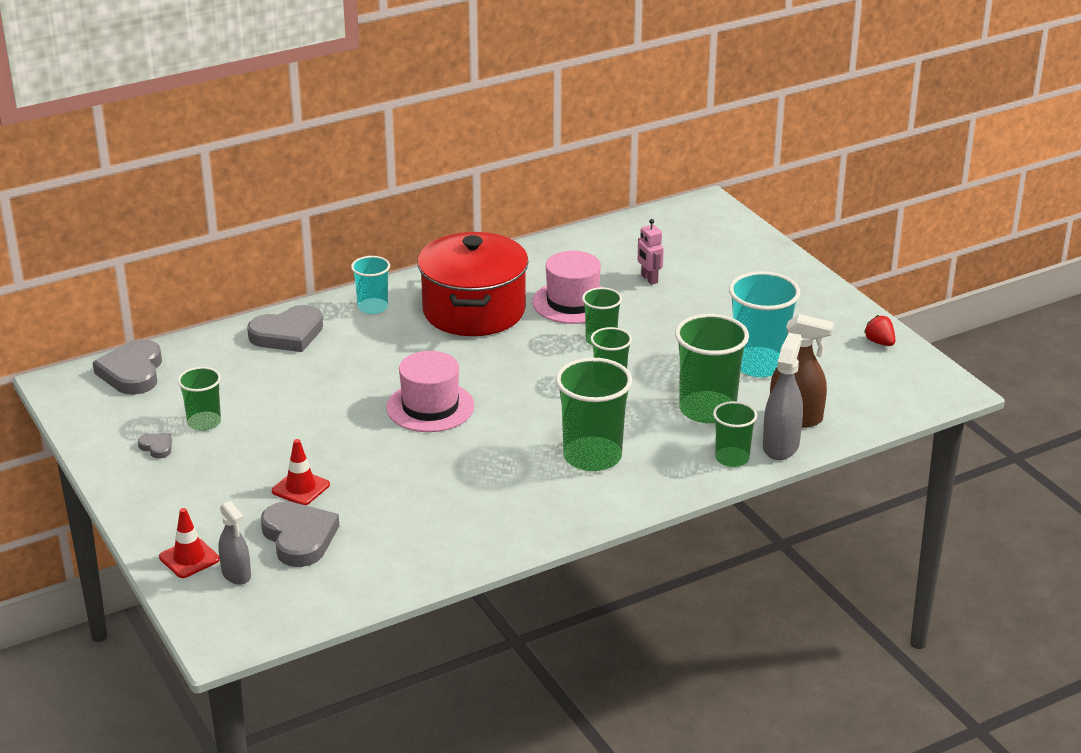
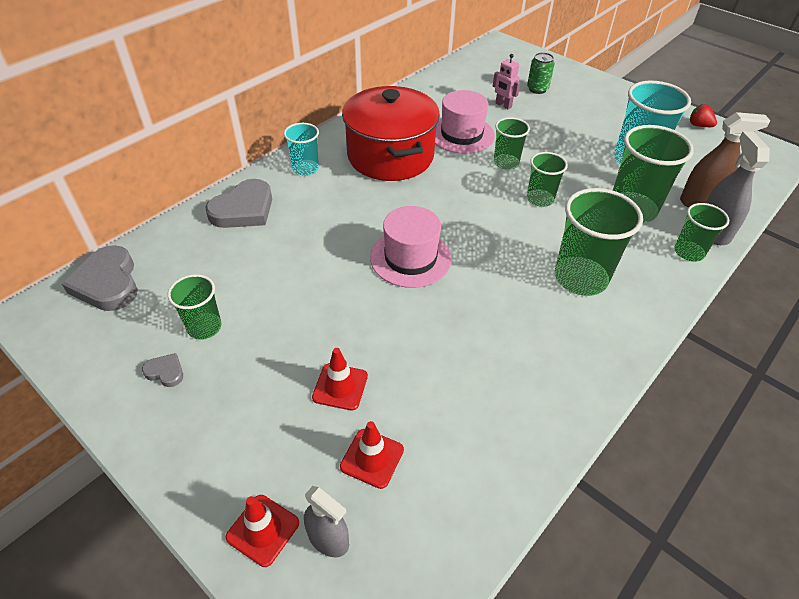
camera: 20 degrees left, 15 degrees up
grey heart [261,502,339,567] -> red traffic cone [340,421,404,489]
none -> green can [527,52,555,94]

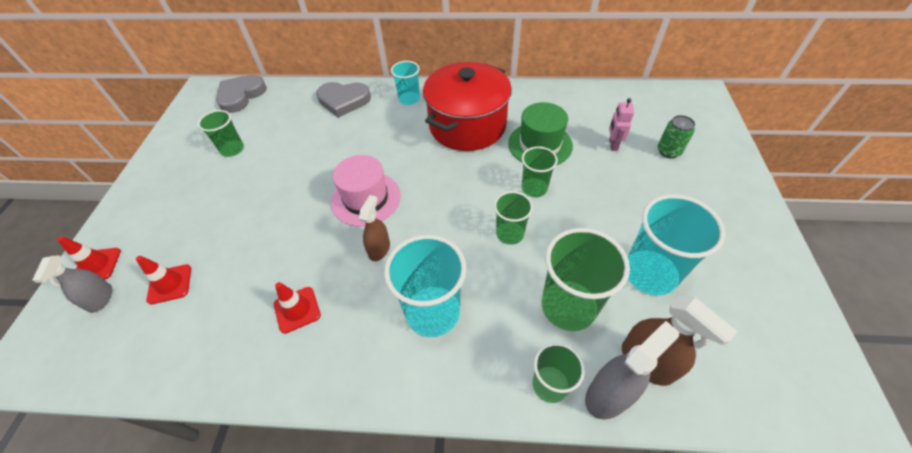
camera: 55 degrees right, 5 degrees up
grey heart [142,353,183,387] -> none
red traffic cone [312,348,368,411] -> red traffic cone moved to [274,282,321,334]
pink hat [435,90,495,154] -> green hat [508,102,573,165]
green cup [555,188,643,296] -> turquoise cup [384,235,467,337]
red strawberry [690,104,717,127] -> none
none -> brown spray bottle [359,195,390,261]

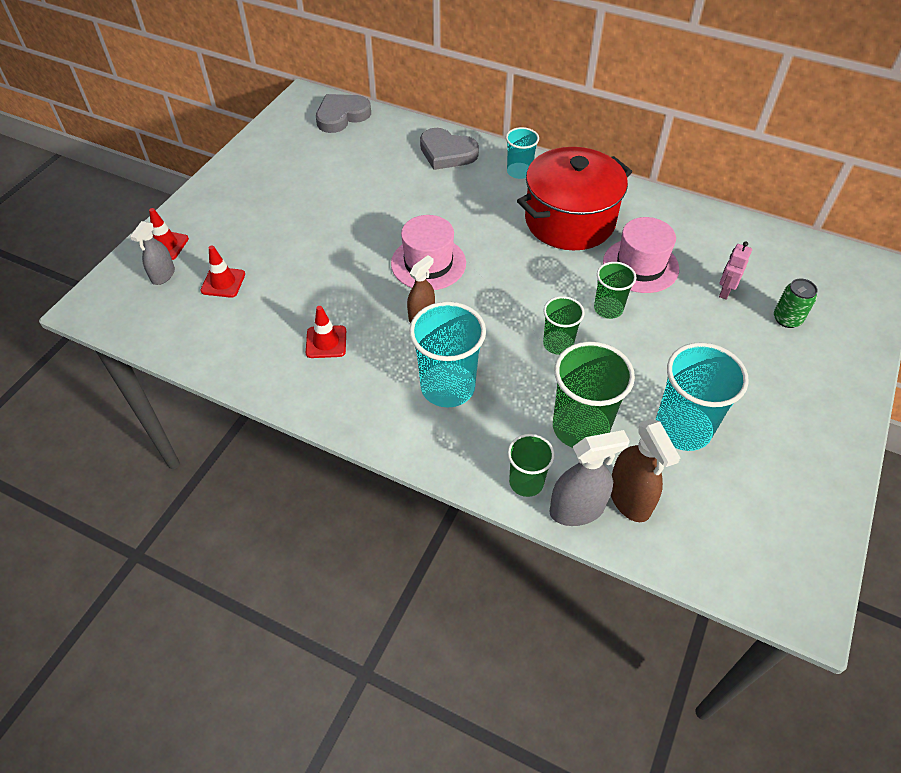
camera: 20 degrees right, 0 degrees up
green cup [198,110,244,157] -> none
green hat [508,102,573,165] -> pink hat [603,217,679,293]

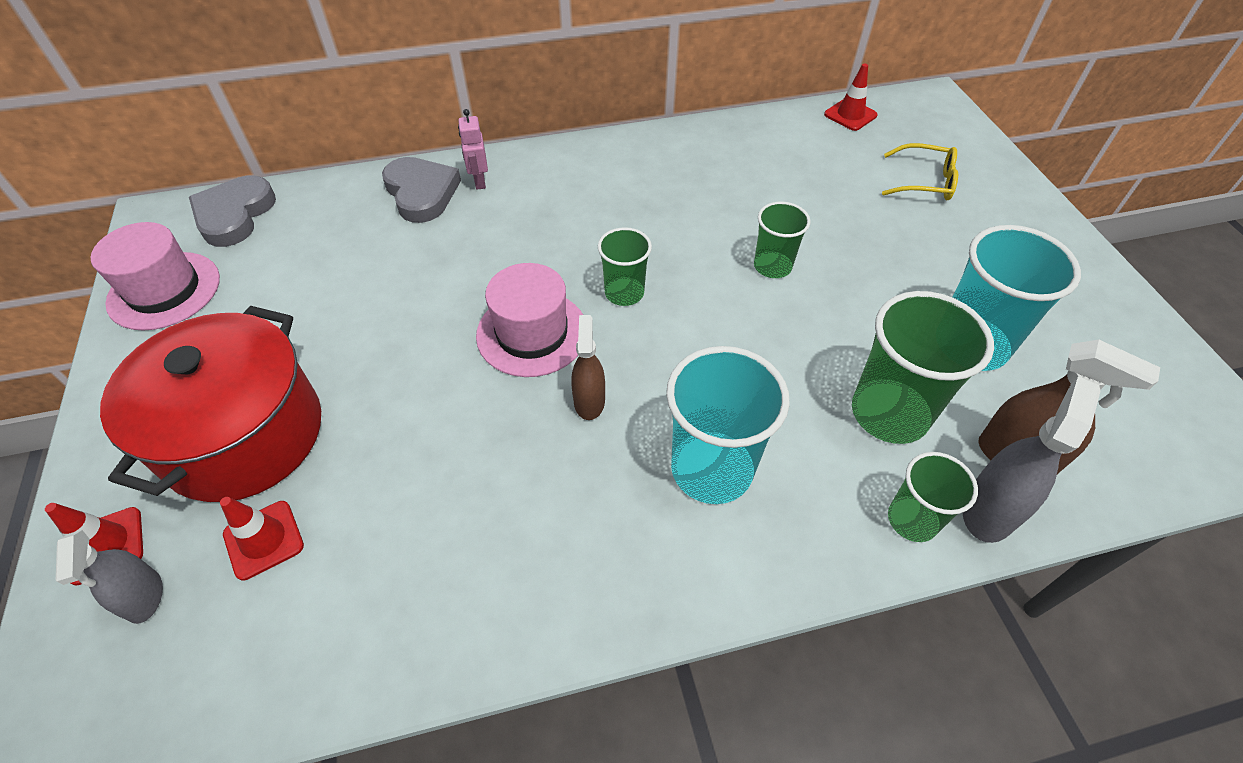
camera: 40 degrees left, 0 degrees up
red traffic cone [306,306,346,358] -> red traffic cone moved to [824,63,878,131]
grey heart [420,128,479,170] -> grey heart turned 105 degrees counterclockwise [382,157,461,223]
turquoise cup [506,127,539,179] -> none
red pot [517,147,632,250] -> red pot moved to [100,306,321,502]
green cup [543,296,585,355] -> green cup moved to [598,227,652,306]
pink hat [603,217,679,293] -> pink hat moved to [90,222,220,331]
pink robot [719,241,752,300] -> pink robot moved to [458,109,488,190]
green can [774,278,818,328] -> yellow glasses [882,143,958,200]

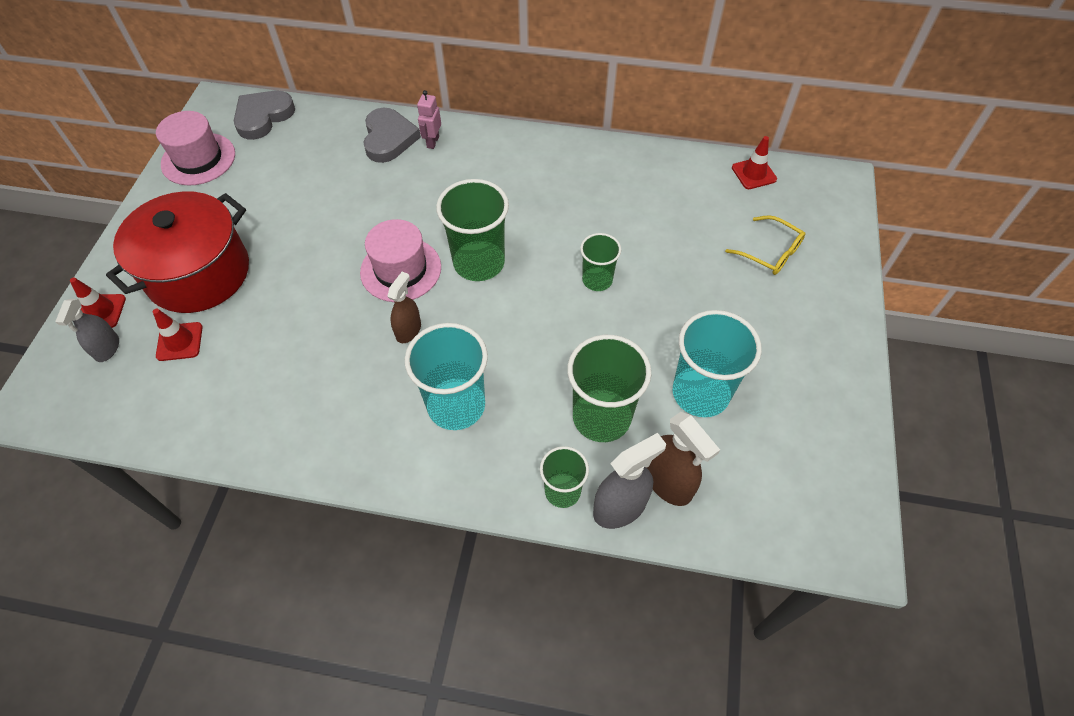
camera: 25 degrees right, 5 degrees up
green cup [598,227,652,306] -> green cup [436,179,509,281], size x1.72

